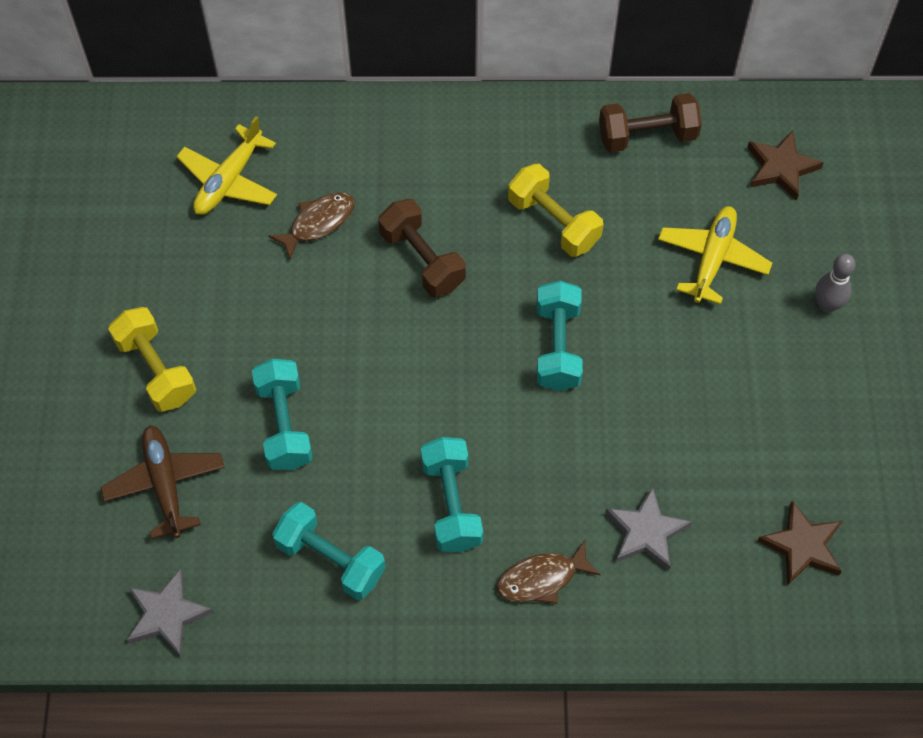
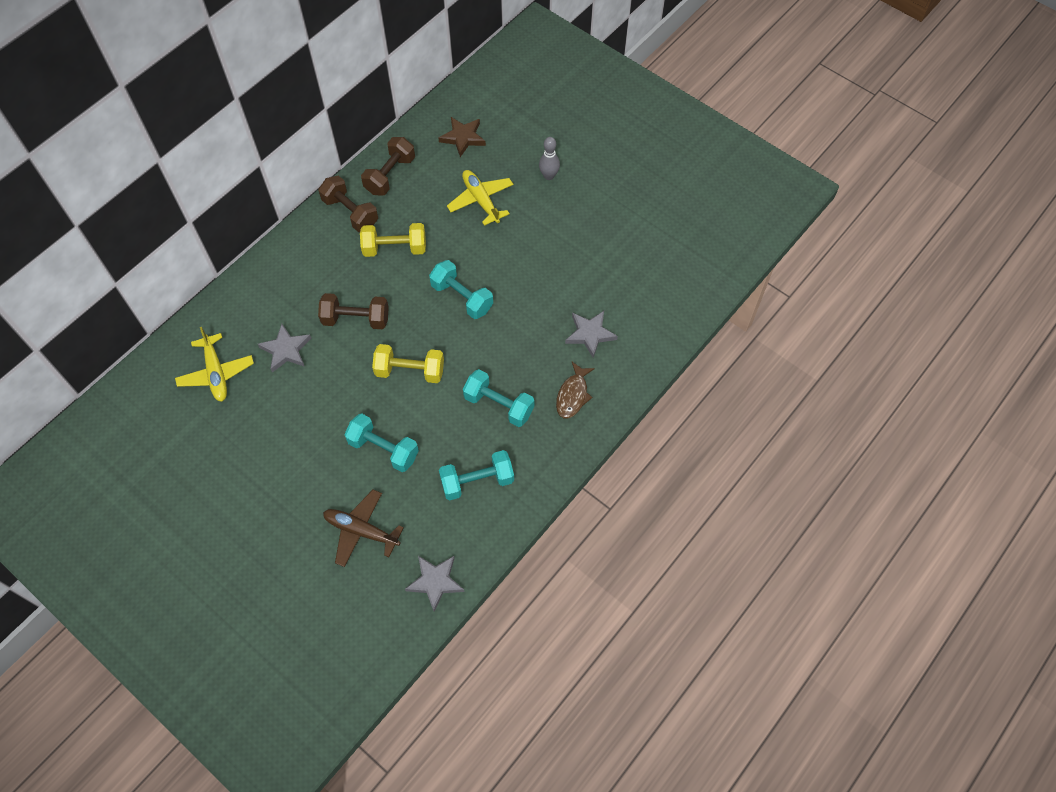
camera: 50 degrees left, 0 degrees up
yellow dumbbell [108,307,196,412] -> yellow dumbbell moved to [372,344,444,383]
brown fish [268,192,355,259] -> grey star [258,324,311,372]
brown star [757,501,842,586] -> none
none -> brown dumbbell [319,176,378,232]

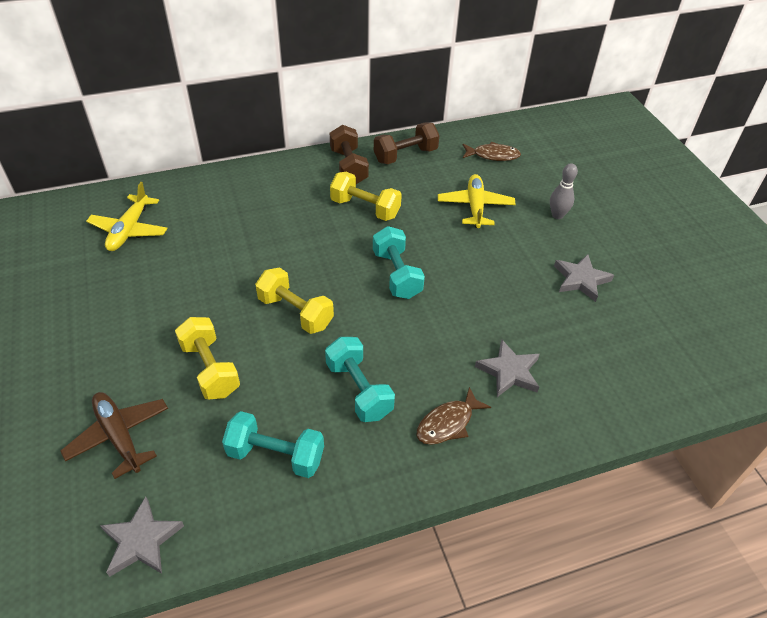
camera: 30 degrees right, 15 degrees down
grey star [258,324,311,372] -> grey star moved to [554,254,614,302]
brown dumbbell [318,293,389,329] -> none
turquoise dumbbell [344,413,419,472] -> yellow dumbbell [175,317,240,399]
brown star [438,117,486,157] -> brown fish [463,142,521,161]

